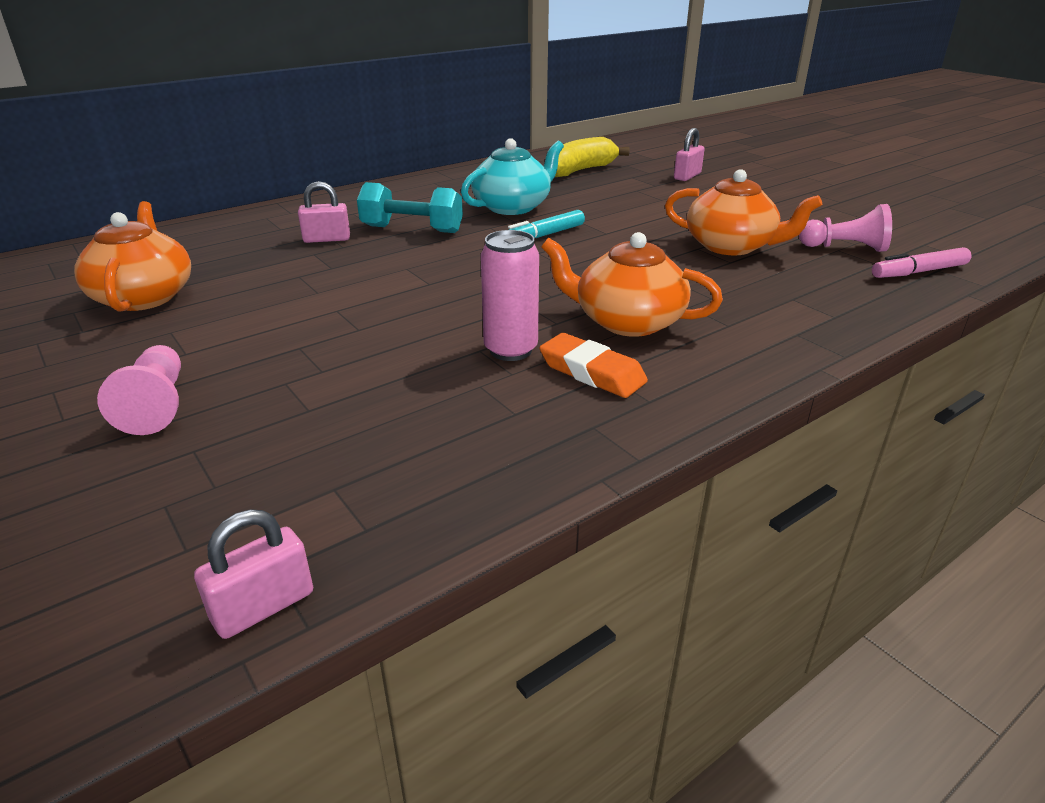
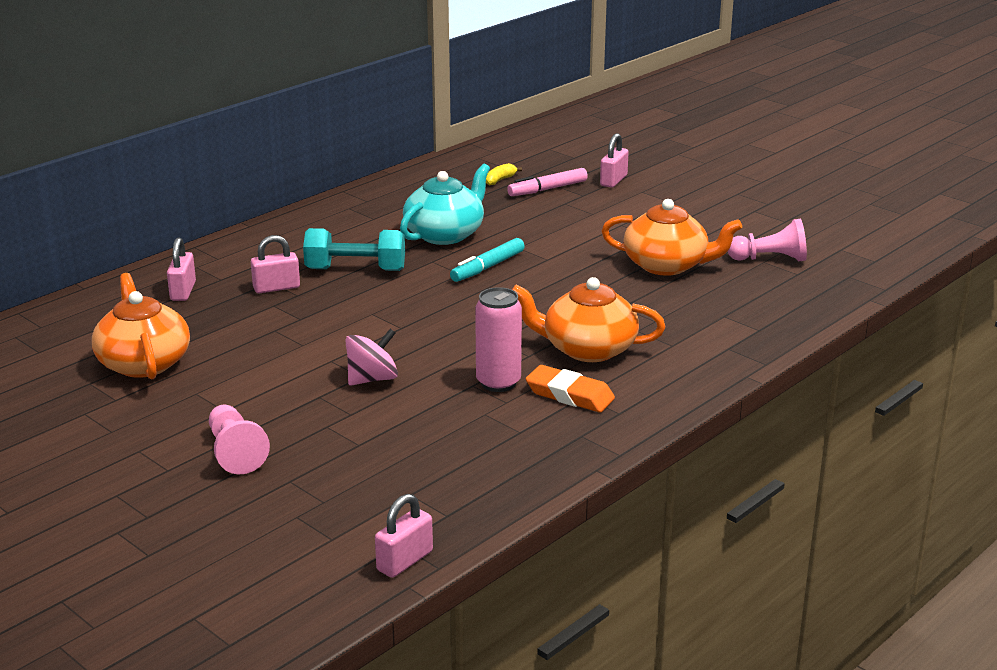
camera: 10 degrees left, 5 degrees down
yellow banana [555,137,629,177] -> yellow banana [486,163,522,185], size x0.45
pink marker [872,247,972,278] -> pink marker moved to [507,168,588,196]
none -> pink padlock [167,237,196,301]
none -> pink spinning top [345,329,398,386]

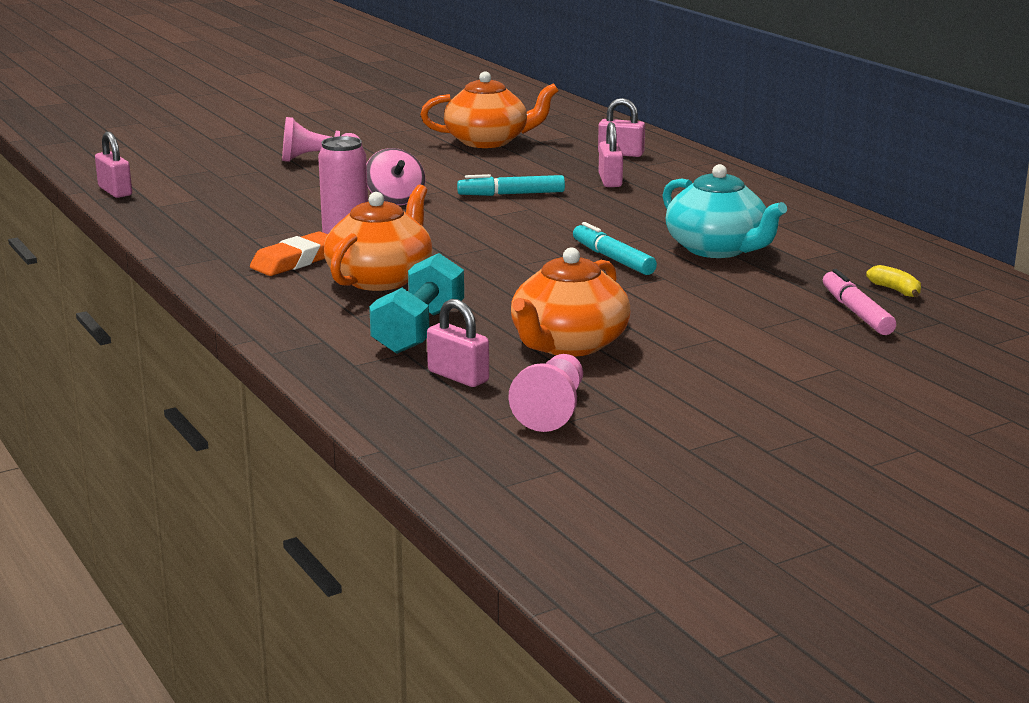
camera: 105 degrees right, 5 degrees down
turquoise dumbbell [303,228,405,271] -> turquoise dumbbell moved to [369,253,464,354]
pink padlock [600,133,629,188] -> pink padlock moved to [427,299,489,387]
none -> turquoise marker [457,174,565,196]

